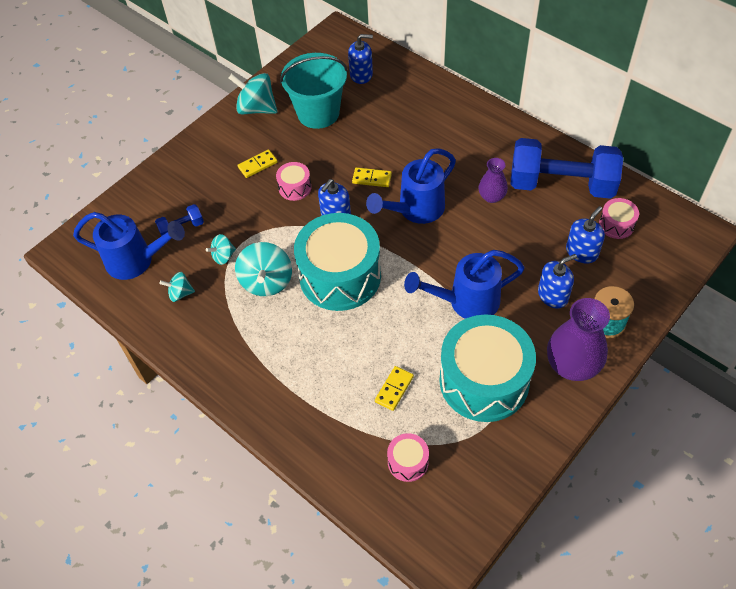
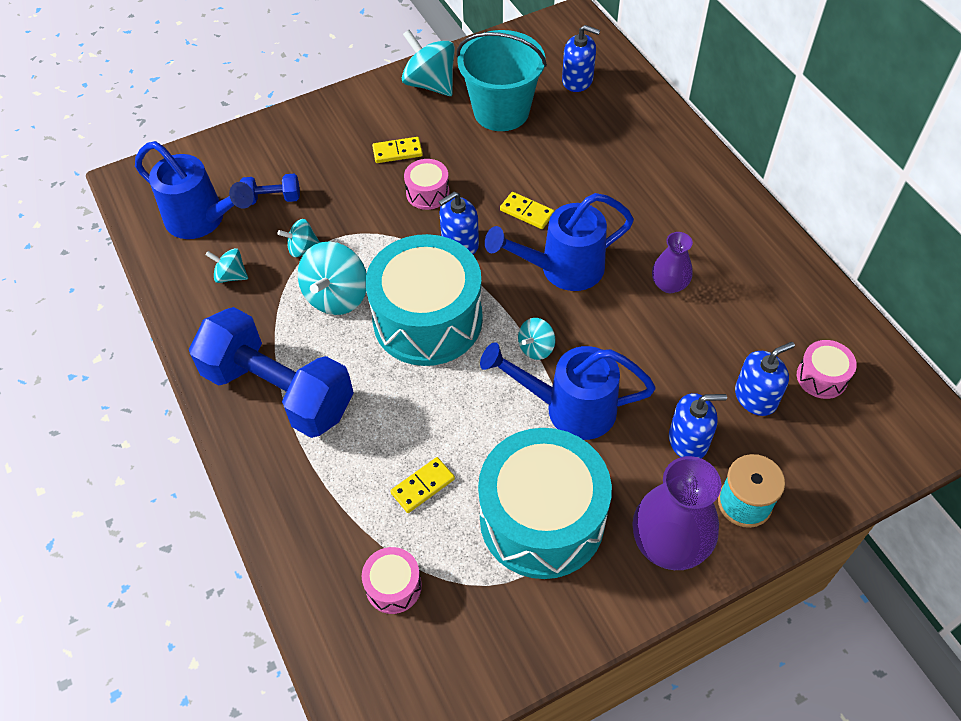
camera: 20 degrees right, 0 degrees up
blue dumbbell [511,138,623,199] -> blue dumbbell moved to [189,307,354,438]
none -> turquoise spinning top [518,318,556,360]

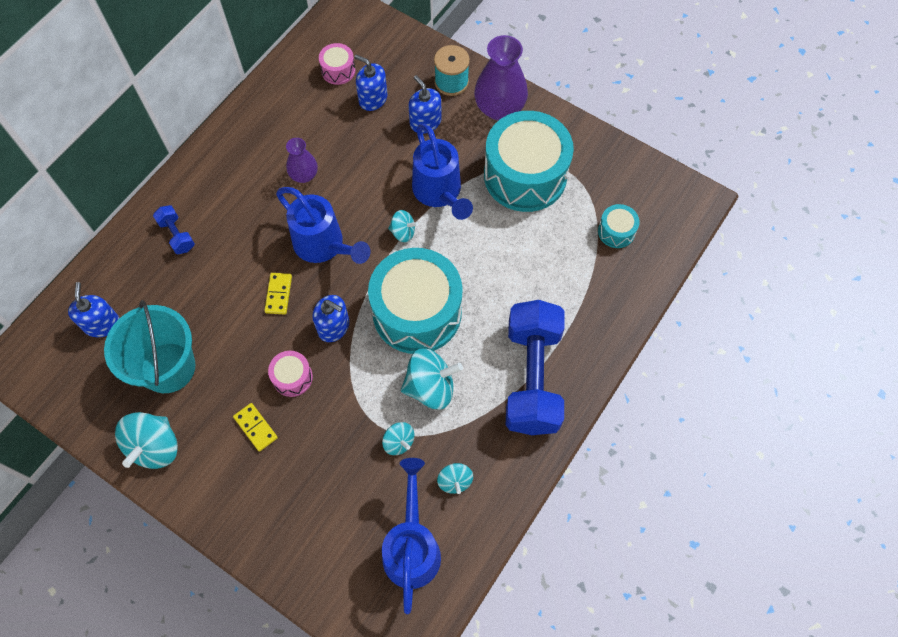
camera: 120 degrees left, 10 degrees up
blue dumbbell [240,174,300,205] -> blue dumbbell moved to [153,205,195,254]
pink drum [362,547,422,614] -> turquoise drum [598,204,640,248]
yellow domino [390,457,455,513] -> none

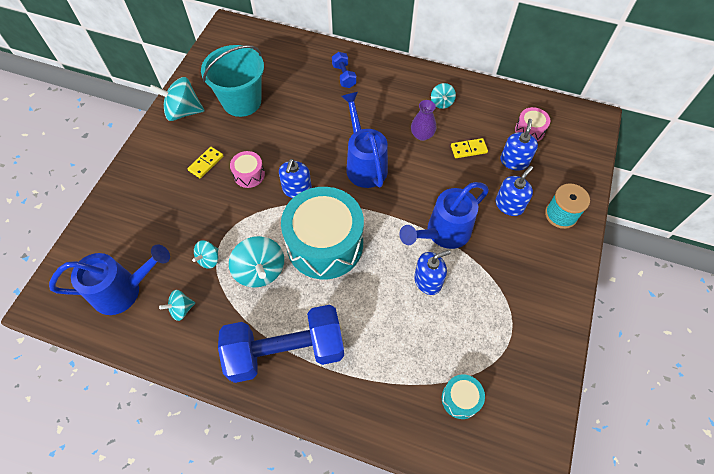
camera: 75 degrees right, 5 degrees down
blue soap dispenser [68,282,119,337] -> blue soap dispenser moved to [414,250,451,295]
blue dumbbell [153,205,195,254] -> blue dumbbell turned 60 degrees counterclockwise [332,52,357,88]
yellow domino [264,273,292,315] -> yellow domino moved to [451,138,488,158]
blue watering can [276,187,370,264] -> blue watering can turned 135 degrees clockwise [341,92,388,188]
turquoise spinning top [388,210,418,242] -> turquoise spinning top moved to [431,83,456,109]
purple vase [474,35,528,121] -> none
turquoise drum [484,111,574,212] -> none

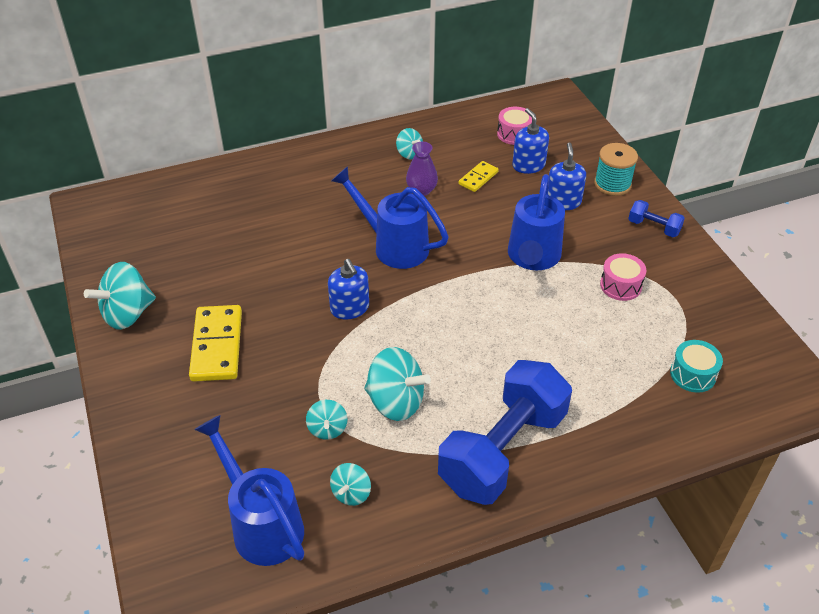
camera: 40 degrees left, 15 degrees down
blue watering can [49,244,170,315] -> blue watering can turned 75 degrees counterclockwise [194,415,304,566]
yellow domino [187,147,224,179] -> yellow domino [189,305,242,382], size x1.84
turquoise bucket [201,45,264,117] -> none
pink drum [230,151,265,188] -> pink drum moved to [600,253,646,301]
turquoise drum [281,187,364,280] -> none
blue dumbbell [332,52,357,88] -> blue dumbbell moved to [628,200,685,237]
blue soap dispenser [414,250,451,295] -> none

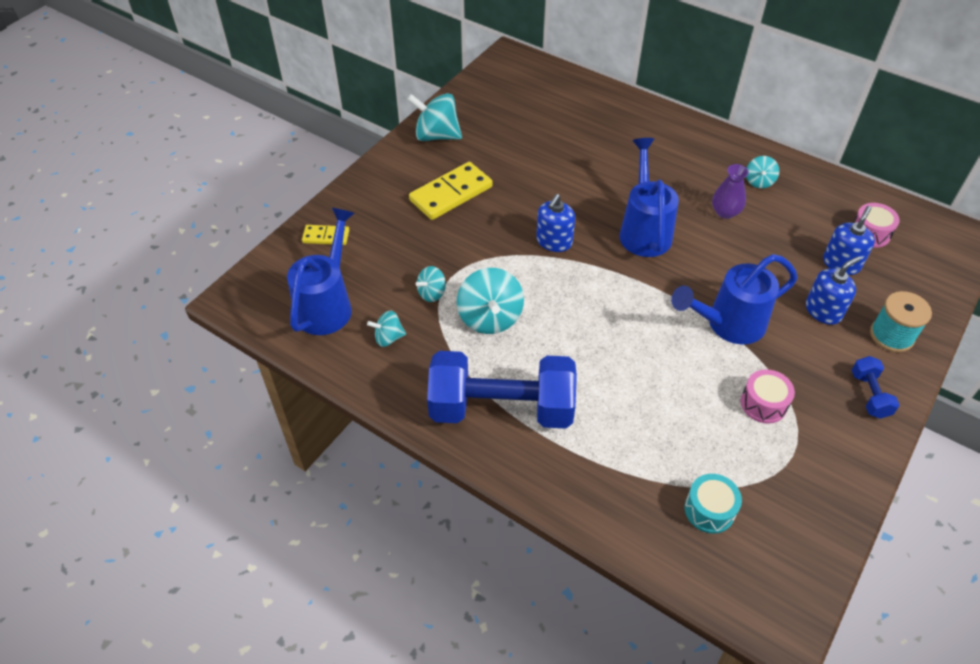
camera: 55 degrees right, 5 degrees up
yellow domino [458,161,499,192] -> yellow domino moved to [302,225,349,245]

